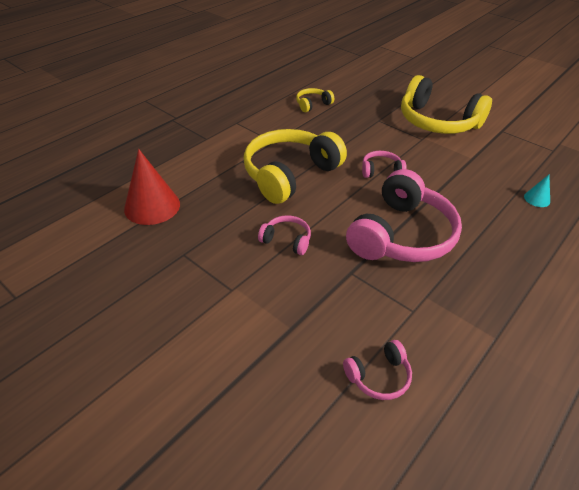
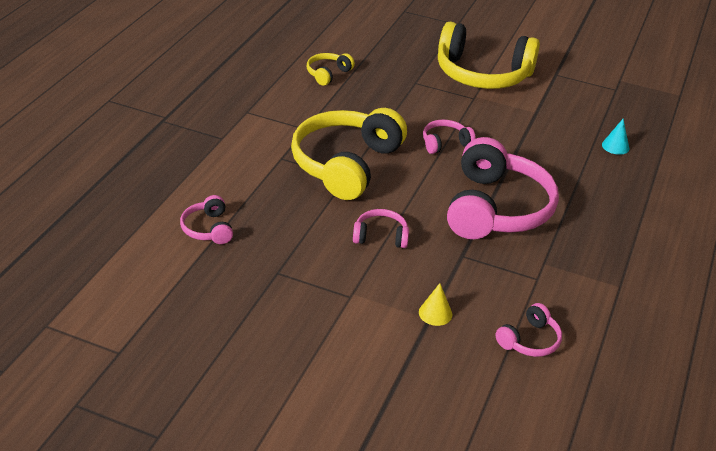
camera: 20 degrees left, 5 degrees down
red cone [124,149,180,225] -> pink headphones [180,195,233,244]
none -> yellow cone [419,283,452,326]

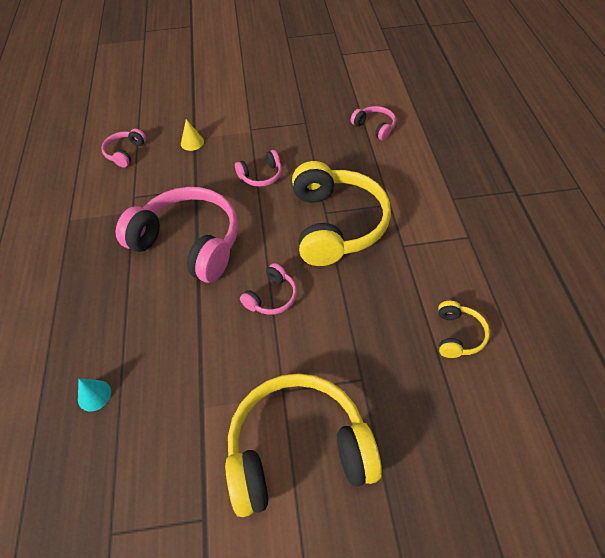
camera: 155 degrees right, 15 degrees up
pink headphones [447,137,559,239] -> pink headphones turned 135 degrees clockwise [116,187,238,283]

